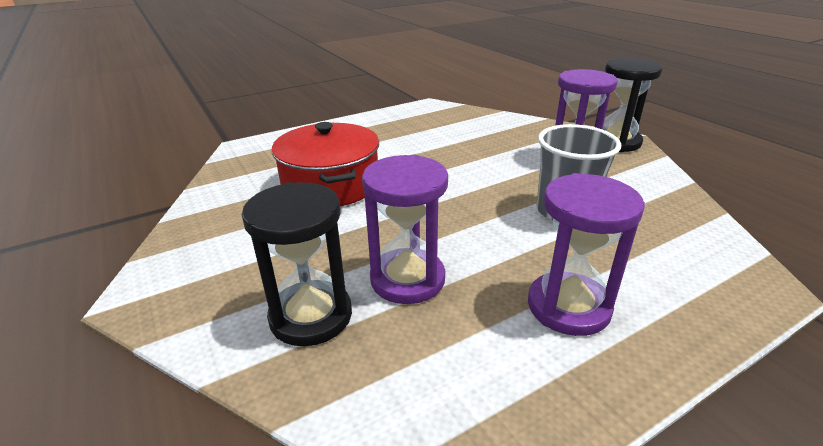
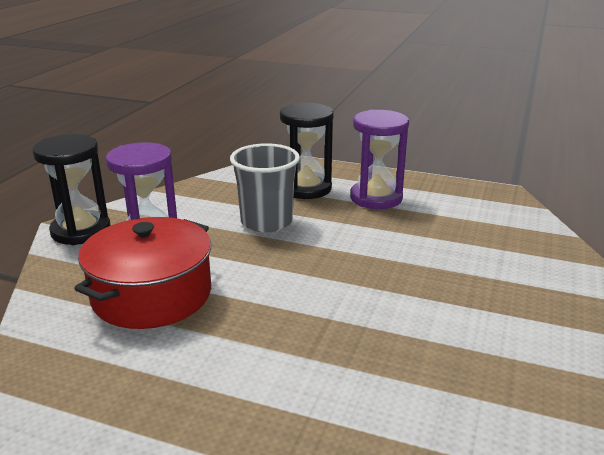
camera: 130 degrees left, 5 degrees down
black hourglass [242,182,352,346] -> black hourglass moved to [280,103,334,199]
red pot [272,122,379,206] -> red pot moved to [74,217,211,329]
purple hourglass [362,155,448,304] -> none

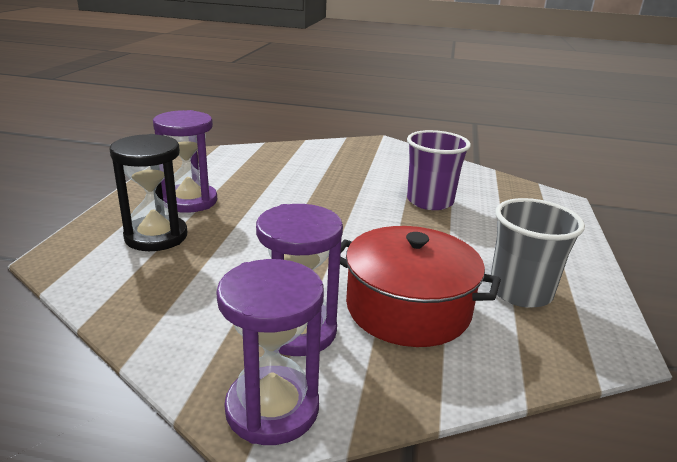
camera: 100 degrees left, 0 degrees up
black hourglass [32,134,111,245] -> purple hourglass [216,259,324,445]
grey cup [230,143,300,232] -> grey cup moved to [490,198,585,308]
none -> purple cup [407,130,471,210]

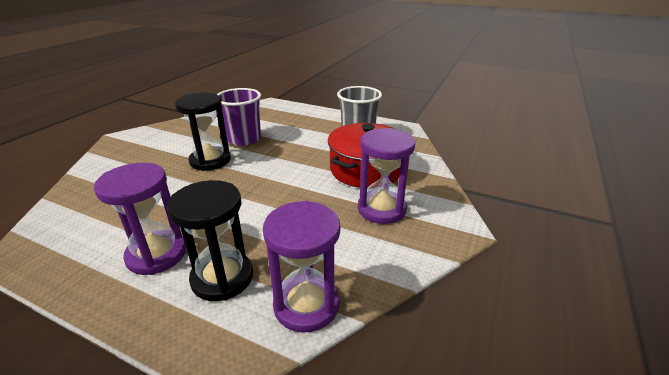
camera: 75 degrees left, 5 degrees up
purple hourglass [216,259,324,445] -> purple hourglass moved to [263,201,340,333]
none -> black hourglass [175,92,231,171]

